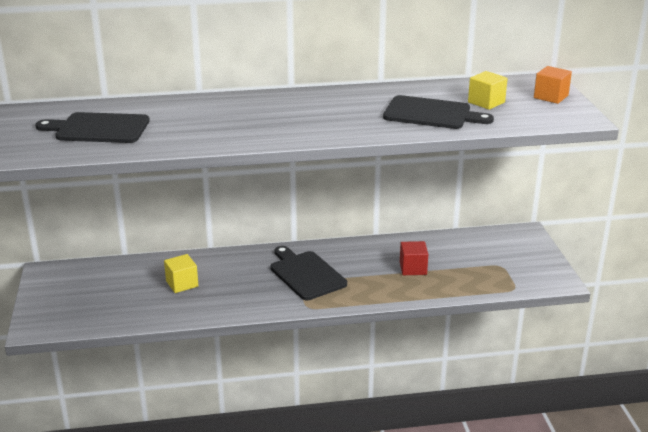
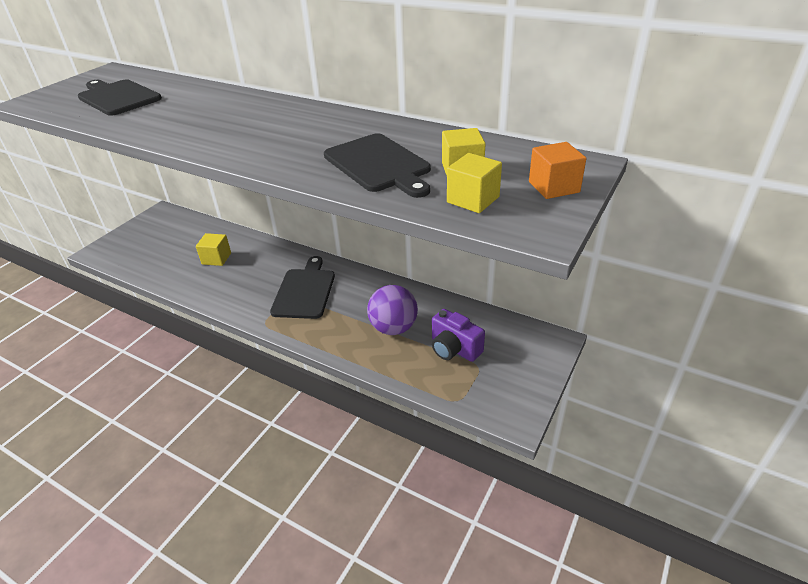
camera: 40 degrees right, 10 degrees up
red cube [400,241,428,275] -> purple ball [367,285,418,335]
none -> purple camera [432,309,485,362]
none -> yellow cube [447,153,502,213]

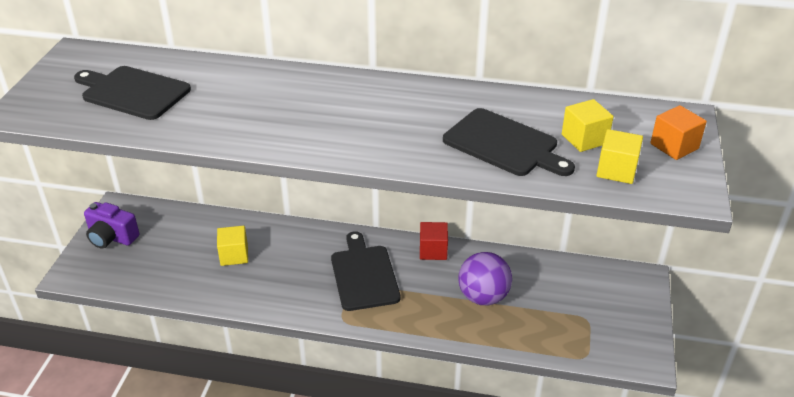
camera: 20 degrees left, 0 degrees up
purple camera [432,309,485,362] -> purple camera moved to [84,202,139,248]
none -> red cube [420,222,448,260]

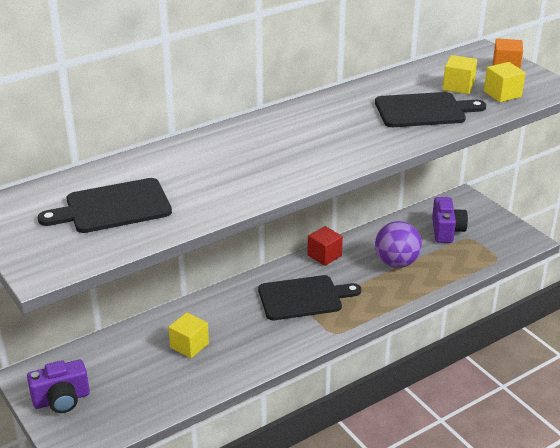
camera: 45 degrees left, 5 degrees down
black cutting board [331,231,401,311] -> black cutting board turned 135 degrees clockwise [258,275,361,320]
none -> purple camera [432,197,468,243]

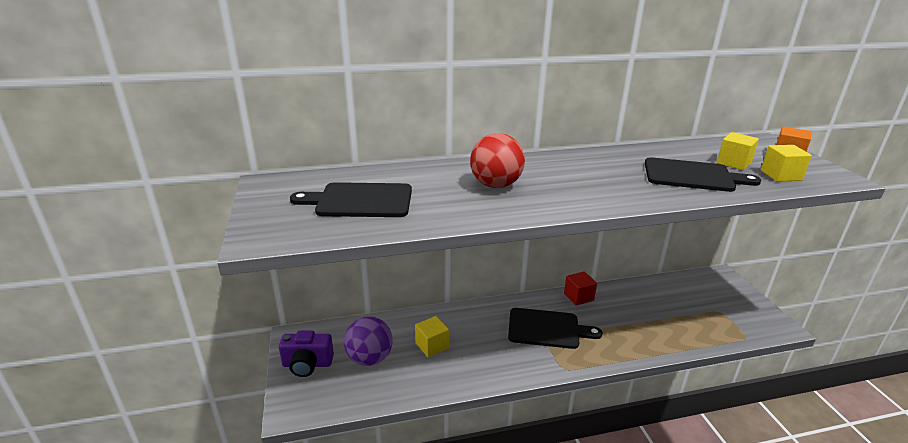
camera: 20 degrees right, 5 degrees down
purple ball [375,221,422,268] -> purple ball moved to [344,317,393,366]
purple camera [432,197,468,243] -> none
none -> red ball [470,133,525,188]

